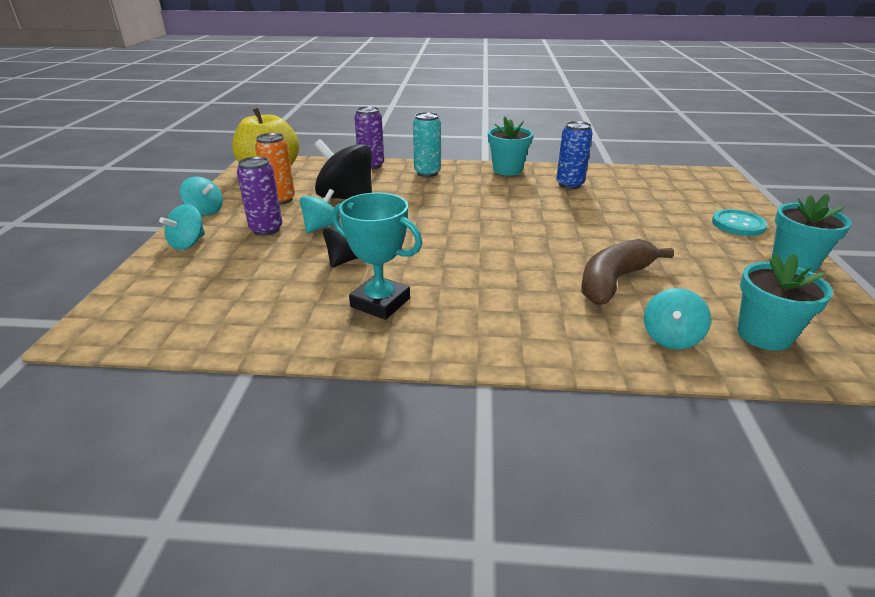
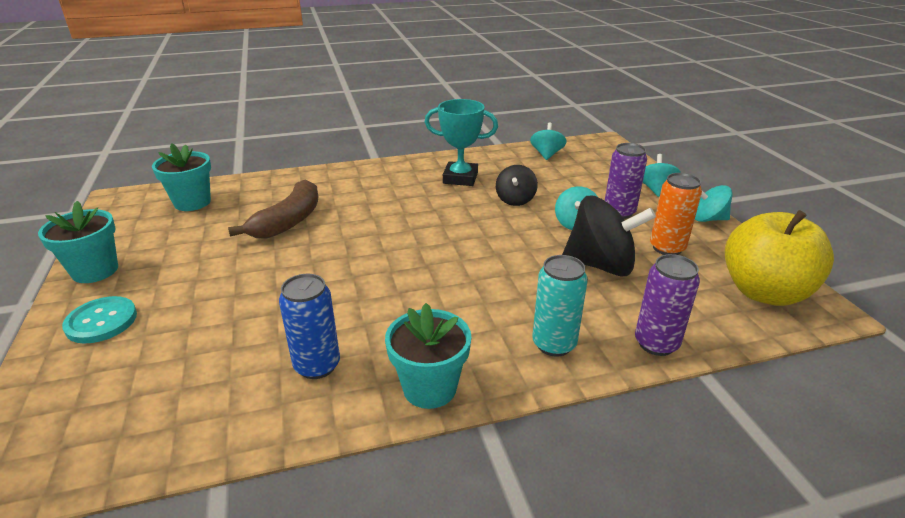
camera: 160 degrees right, 0 degrees up
turquoise spinning top [644,288,711,349] -> turquoise spinning top moved to [530,123,567,160]

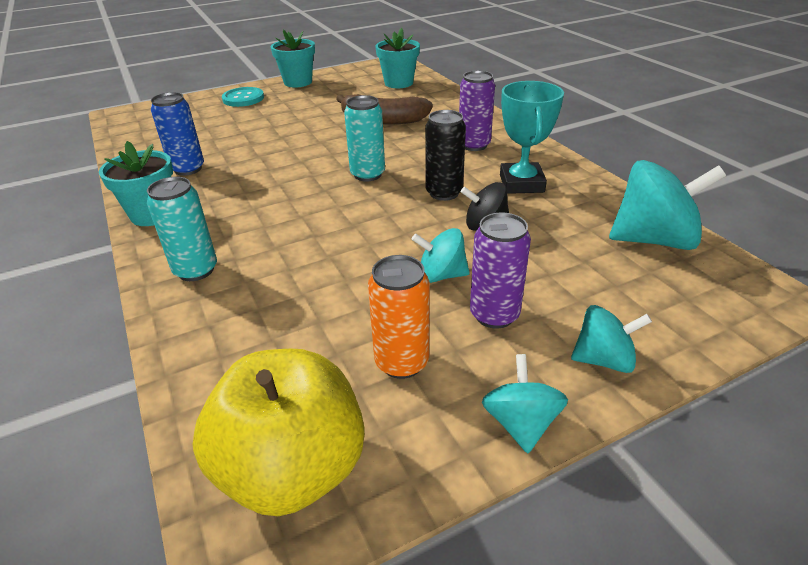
camera: 80 degrees right, 5 degrees up
turquoise spinning top [530,123,567,160] -> turquoise spinning top [609,160,726,250], size x1.75
black spinning top [562,196,656,276] -> none
purple can [635,254,700,356] -> purple can moved to [459,71,495,151]
none -> turquoise can [344,95,385,182]
none -> black can [425,110,466,201]

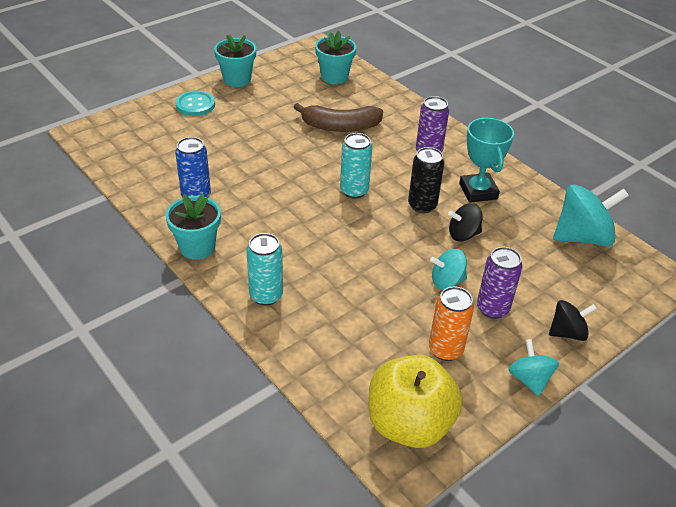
camera: 15 degrees left, 5 degrees up
turquoise spinning top [571,305,652,373] -> black spinning top [549,300,597,341]

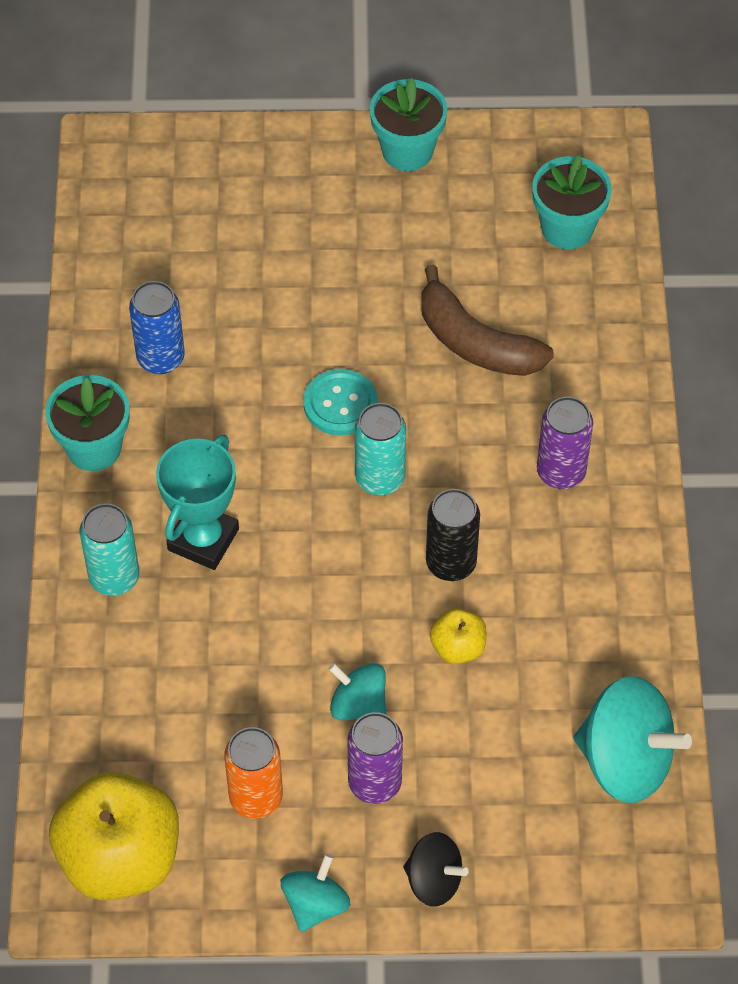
camera: 40 degrees right, 15 degrees up
turquoise button [175,91,215,116] -> turquoise button moved to [303,369,378,436]
black spinning top [448,203,483,241] -> yellow apple [430,608,486,664]
turquoise trophy [459,118,514,203] -> turquoise trophy moved to [156,435,239,570]

